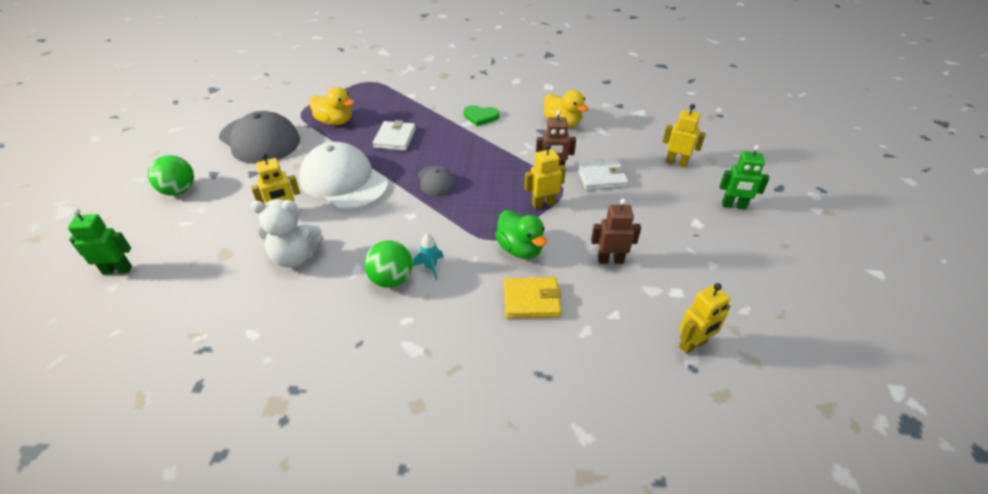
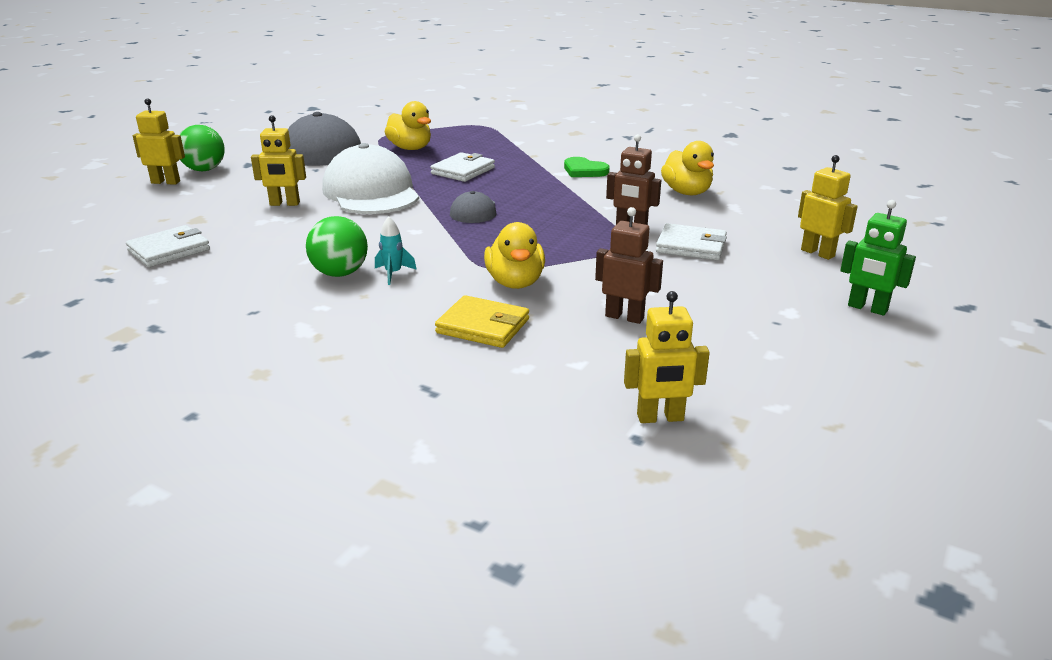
camera: 25 degrees right, 15 degrees down
green robot [68,209,132,275] -> none
white teddy bear [250,199,324,268] -> none
green duck [495,210,547,259] -> yellow duck [484,222,545,289]
yellow robot [524,143,566,209] -> yellow robot moved to [133,98,185,185]
none -> white wallet [126,225,210,267]

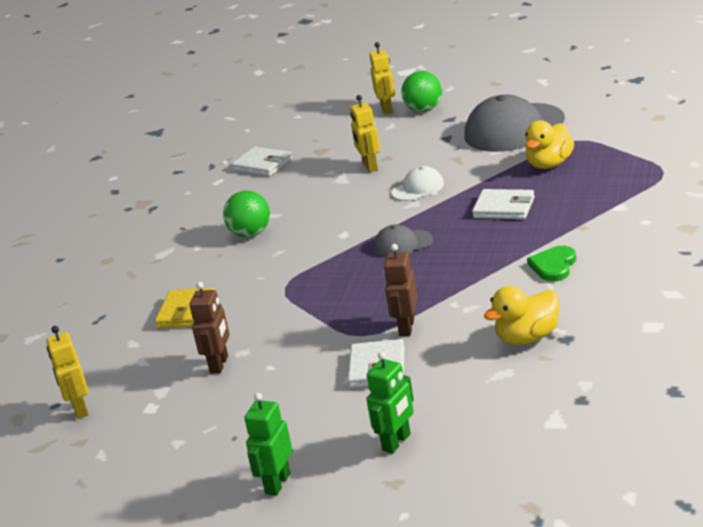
camera: 80 degrees right, 0 degrees up
white cap [322,143,419,214] -> white cap [392,166,444,201], size x0.49
turquoise rocket [375,216,417,285] -> none
yellow duck [484,222,545,289] -> none
yellow robot [798,155,858,260] -> green robot [366,352,414,454]

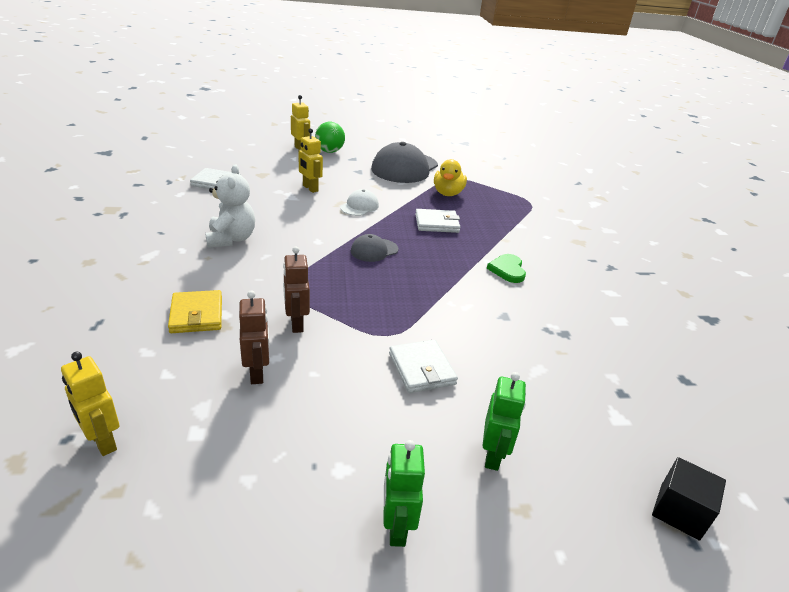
camera: 30 degrees left, 5 degrees up
green ball [223,190,270,237] -> white teddy bear [205,164,255,248]
brown robot [383,244,418,336] -> brown robot moved to [283,247,310,333]
yellow duck [484,286,560,345] -> none
none -> black cube [652,457,726,541]

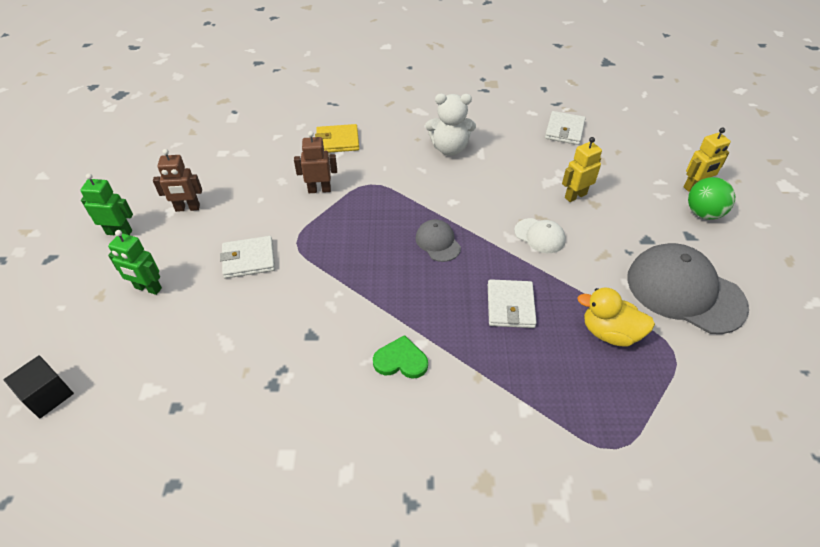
camera: 100 degrees right, 15 degrees up
yellow robot [61,352,119,456] -> none
brown robot [239,290,269,384] -> brown robot moved to [153,149,202,212]

